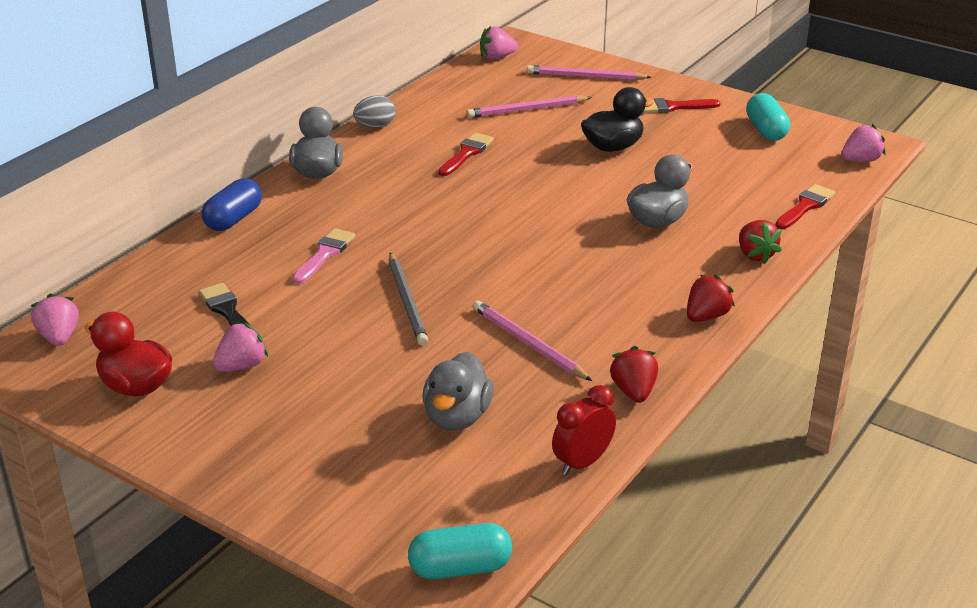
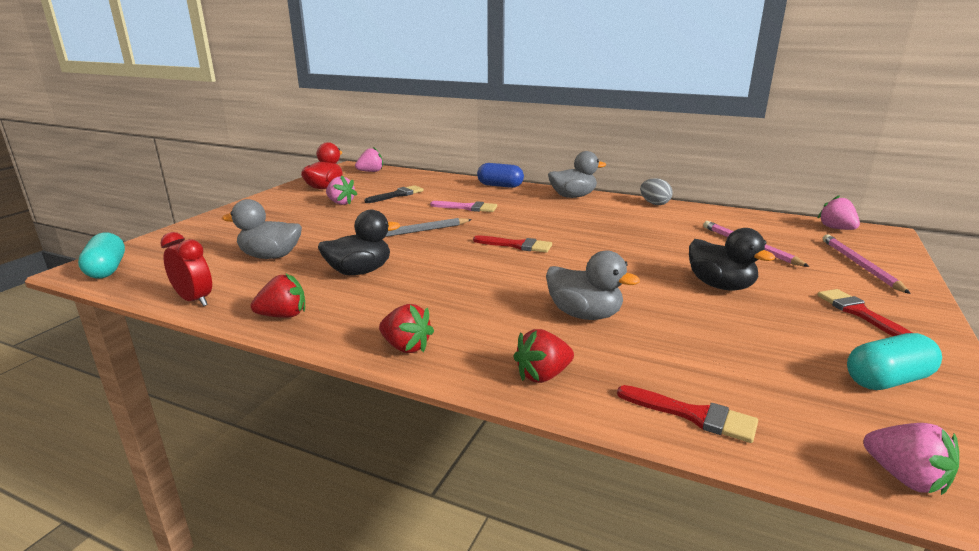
camera: 80 degrees right, 10 degrees down
red brush [438,133,494,176] -> red brush moved to [473,235,552,253]
pink pencil [473,301,592,381] -> black duck [318,210,400,275]

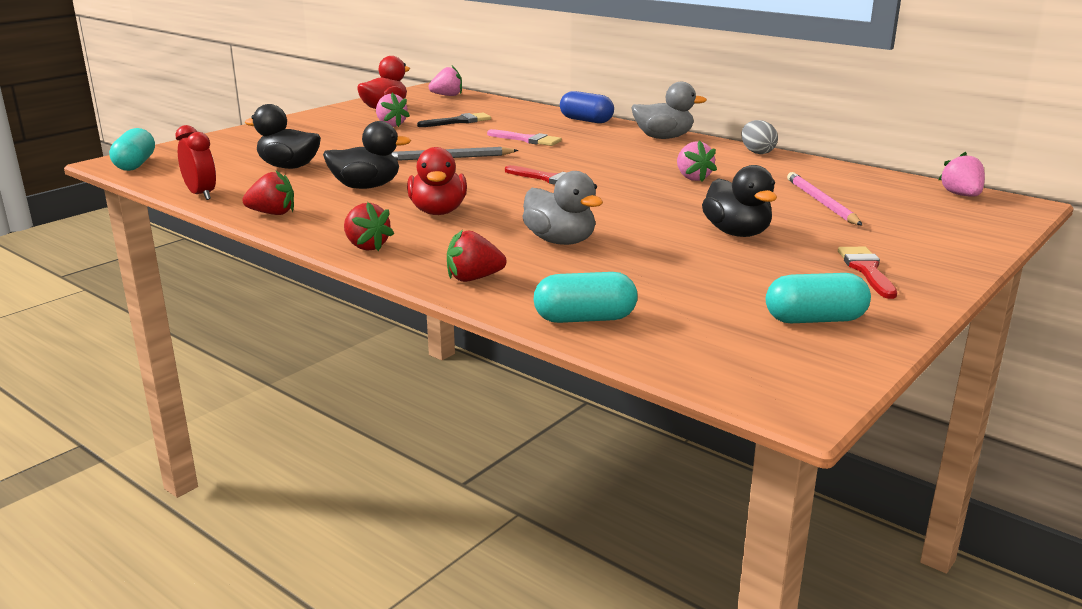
camera: 15 degrees right, 0 degrees up
grey duck [222,199,302,259] -> black duck [245,104,321,169]
red brush [617,385,758,443] -> turquoise capsule [533,272,637,323]
pink pencil [823,234,911,294] -> none
pink strawberry [863,423,959,495] -> pink strawberry moved to [677,140,717,182]
none -> red duck [407,147,467,215]

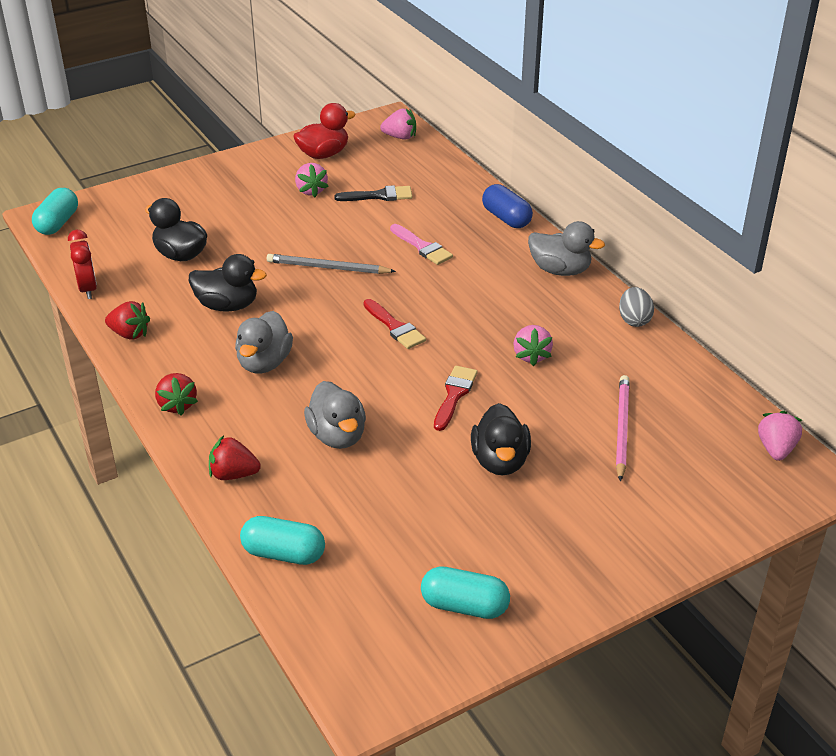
camera: 20 degrees right, 15 degrees up
red duck [407,147,467,215] -> grey duck [235,311,293,374]
red brush [838,247,897,299] -> red brush moved to [434,366,478,431]

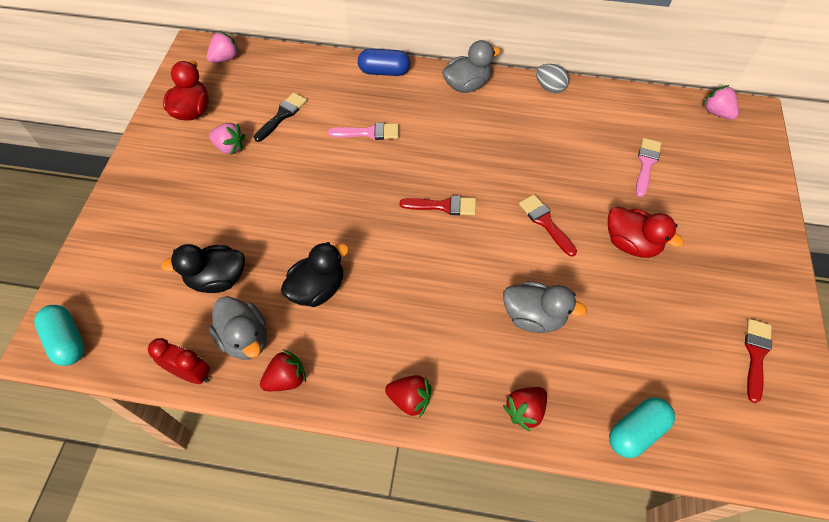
camera: 50 degrees left, 20 degrees up
grey duck [235,311,293,374] -> grey duck moved to [209,296,267,360]
grey pencil [266,254,396,274] -> none
turquoise capsule [421,566,510,619] -> red brush [745,319,772,403]
black duck [471,403,531,475] -> red duck [608,206,684,258]
pink strawberry [513,325,553,366] -> none
pink pencil [616,375,630,482] -> pink brush [636,138,662,197]

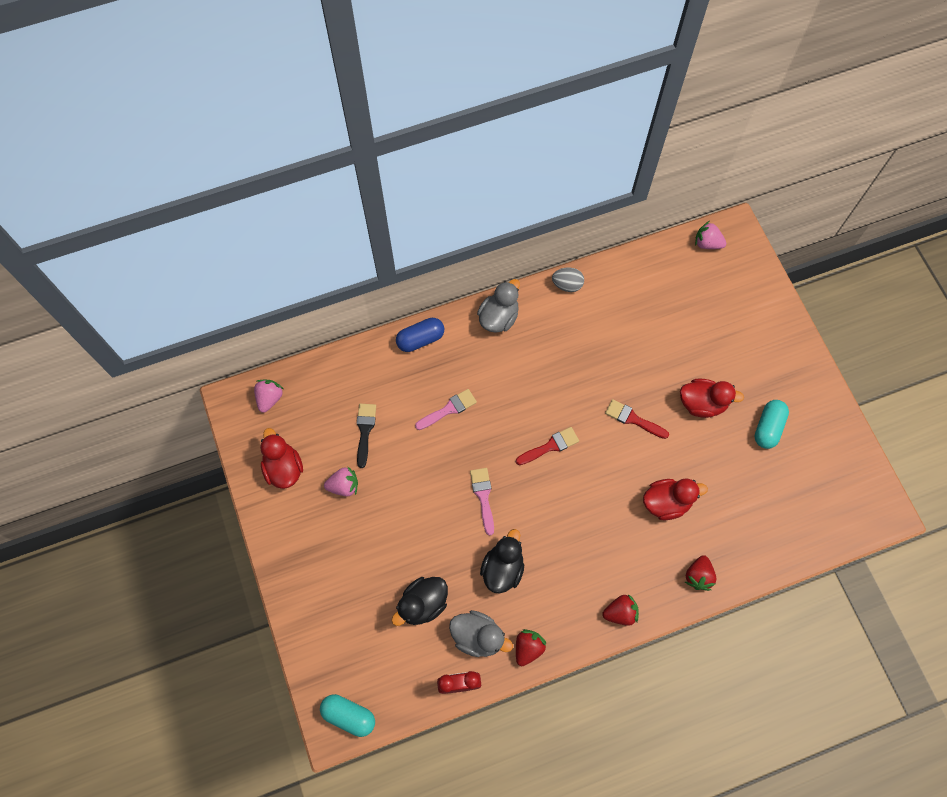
camera: 30 degrees left, 10 degrees up
grey duck [503,281,587,333] -> red duck [643,479,708,520]
turquoise capsule [609,397,675,458] -> turquoise capsule moved to [754,400,789,449]
pink brush [636,138,662,197] -> pink brush moved to [470,468,494,536]
red brush [745,319,772,403] -> none

